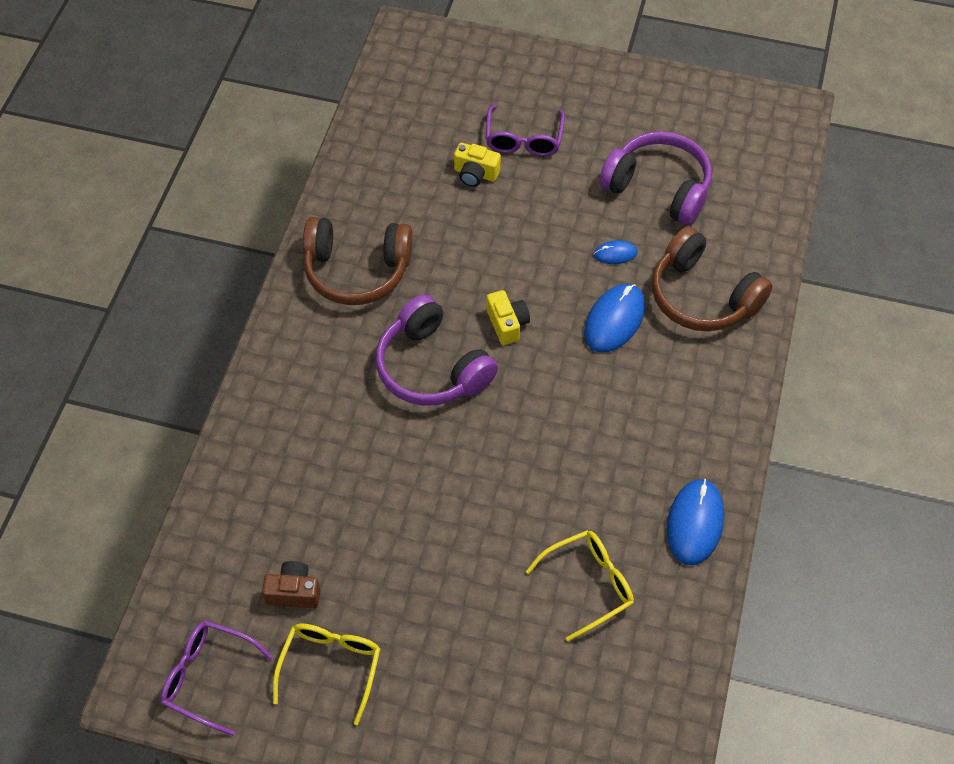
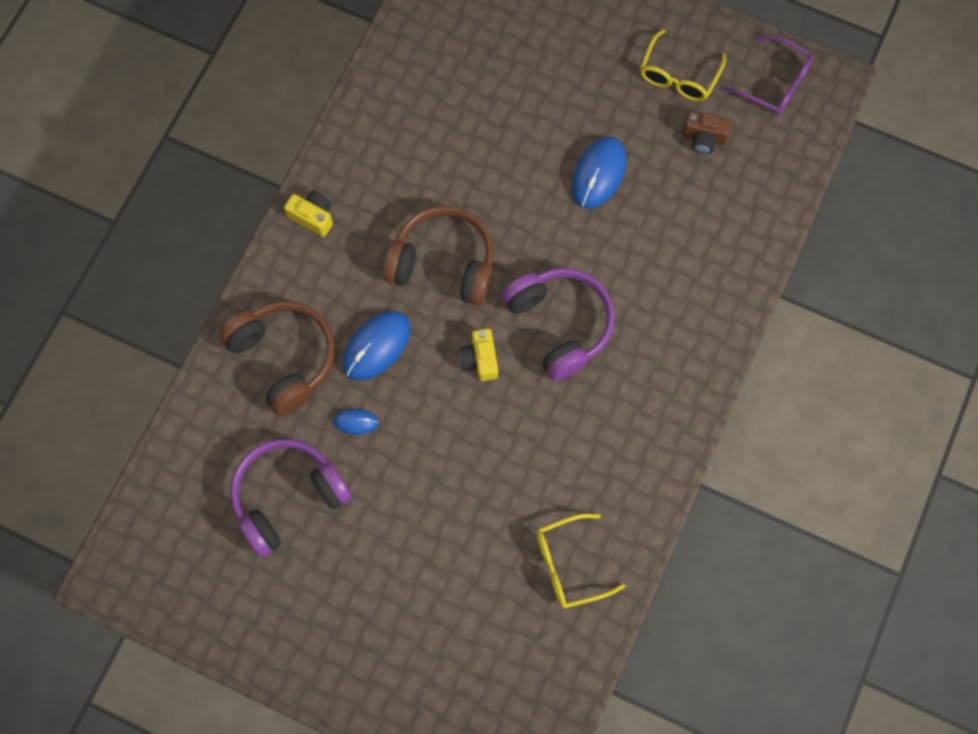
camera: 170 degrees left, 15 degrees up
brown headphones [303,217,413,305] -> brown headphones moved to [383,205,494,306]
yellow camera [454,143,501,187] -> yellow camera moved to [284,190,333,237]
purple glasses [486,104,565,156] -> none
yellow glasses [526,530,634,642] -> yellow glasses moved to [537,514,626,608]
purple headphones [599,131,712,225] -> purple headphones turned 105 degrees clockwise [230,439,352,558]
blue mouse [667,479,724,565] -> blue mouse moved to [572,137,626,209]

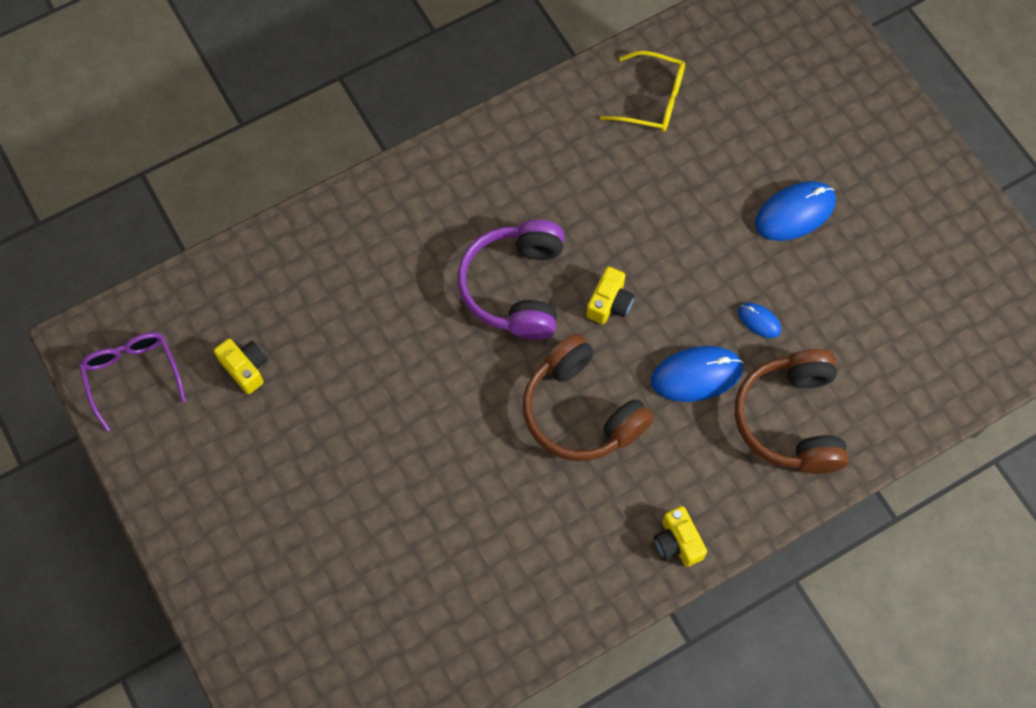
camera: 145 degrees left, 5 degrees down
purple headphones [230,439,352,558] -> none
blue mouse [572,137,626,209] -> blue mouse moved to [755,181,836,241]
yellow glasses [640,29,726,101] -> none
brown camera [682,111,732,154] -> yellow camera [214,339,268,394]

